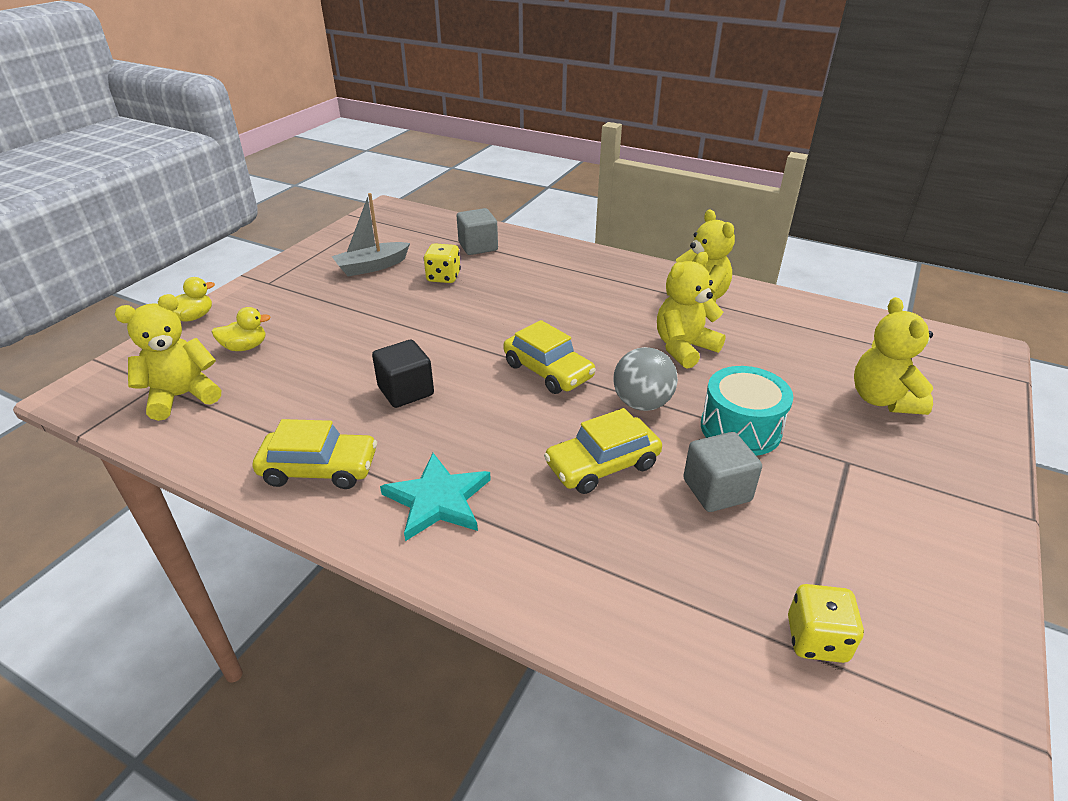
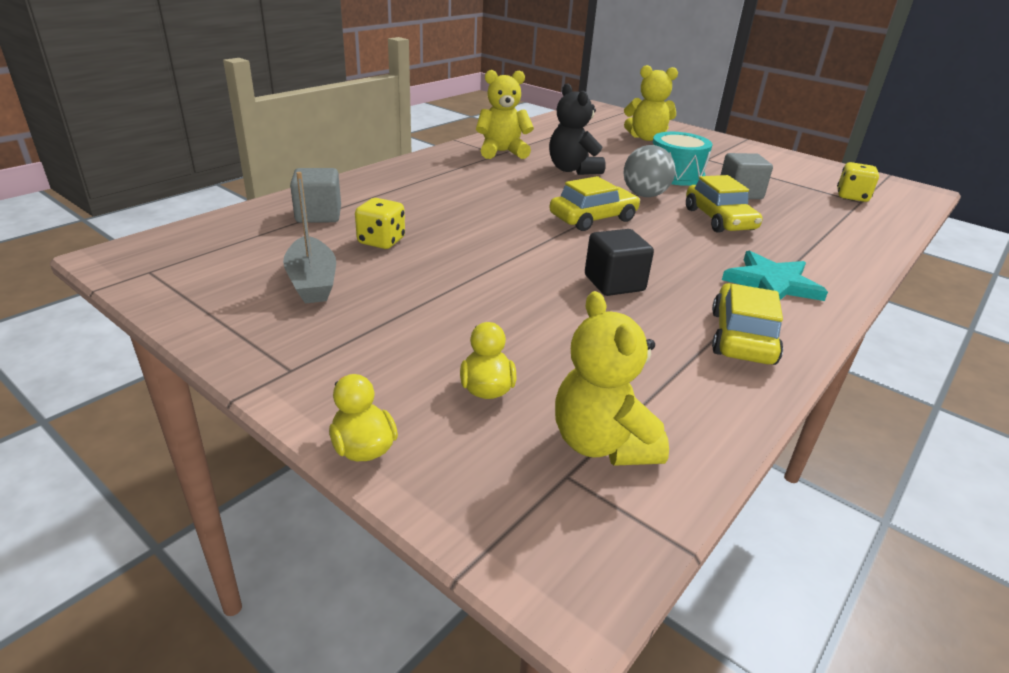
camera: 80 degrees left, 5 degrees down
yellow teddy bear [657,252,726,369] -> black teddy bear [549,83,606,175]

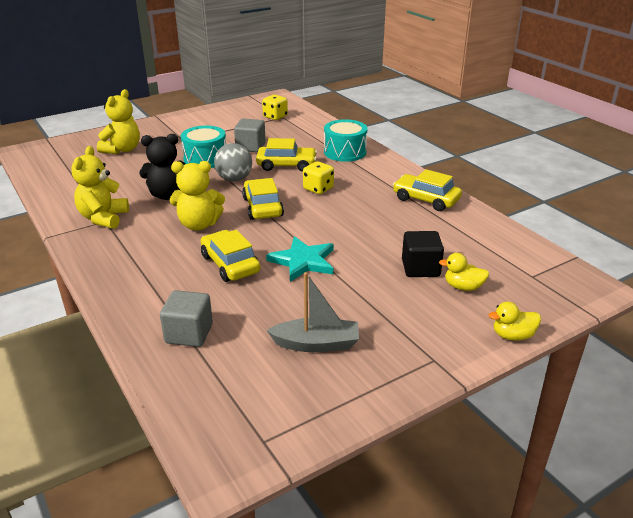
camera: 70 degrees left, 0 degrees up
yellow dice [355,198,405,249] -> yellow dice moved to [303,161,334,194]
yellow teddy bear [555,291,669,466] -> yellow teddy bear moved to [170,161,225,231]
black cube [585,229,654,296] -> black cube moved to [402,231,444,277]
turquoise star [722,251,828,301] -> turquoise star moved to [266,236,334,282]
none -> yellow car [201,230,260,282]
none -> turquoise drum [324,119,367,162]

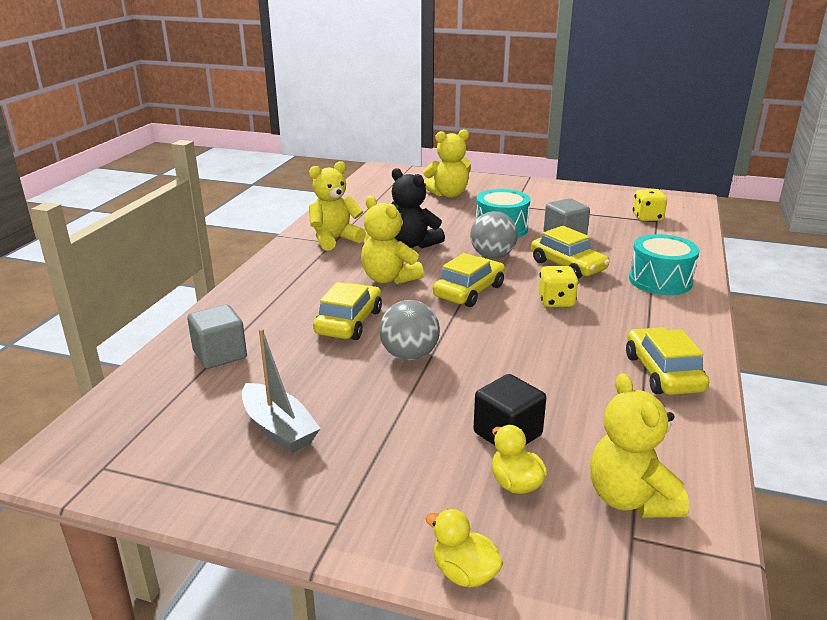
camera: 50 degrees right, 5 degrees down
turquoise star [266,236,334,282] -> grey ball [379,300,440,361]
none -> yellow teddy bear [590,373,689,518]

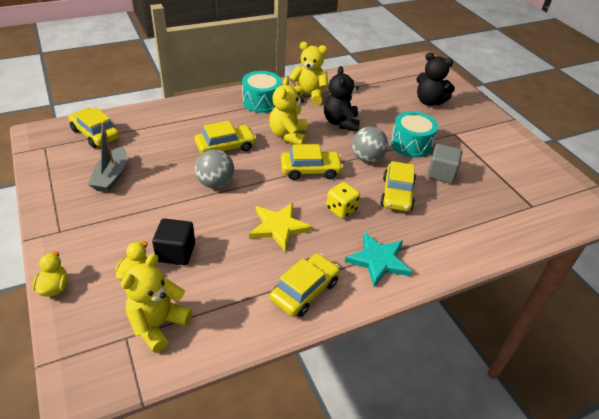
camera: 45 degrees right, 15 degrees up
grey cube [187,304,247,369] -> none
yellow teddy bear [423,129,471,198] -> black teddy bear [416,52,455,106]
turquoise drum [629,234,699,295] -> turquoise drum moved to [242,71,282,113]
yellow dice [633,189,667,221] -> none
none -> yellow car [68,107,119,148]
none -> yellow star [249,203,312,251]
none -> turquoise star [345,233,412,287]

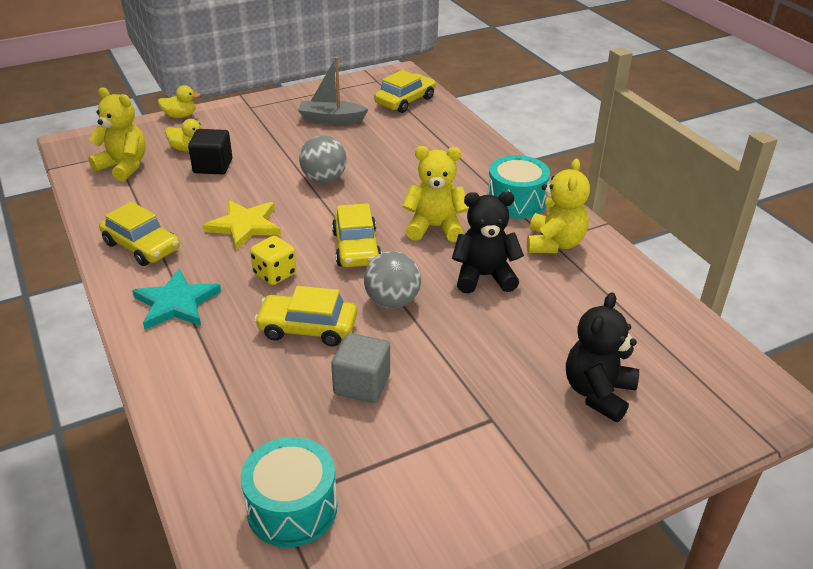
camera: 90 degrees right, 5 degrees down
yellow car [195,120,256,154] -> none
turquoise drum [391,111,438,158] -> turquoise drum moved to [241,437,337,547]

